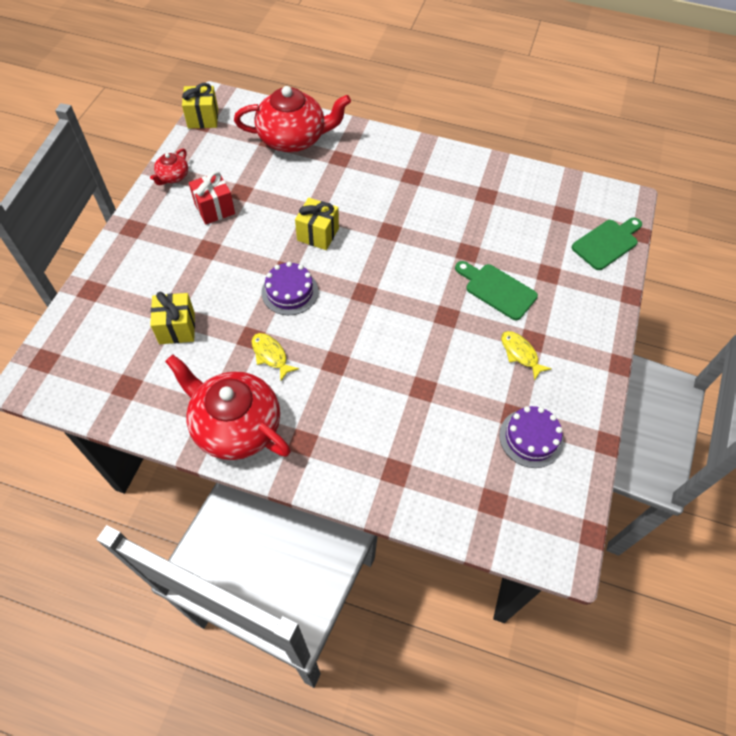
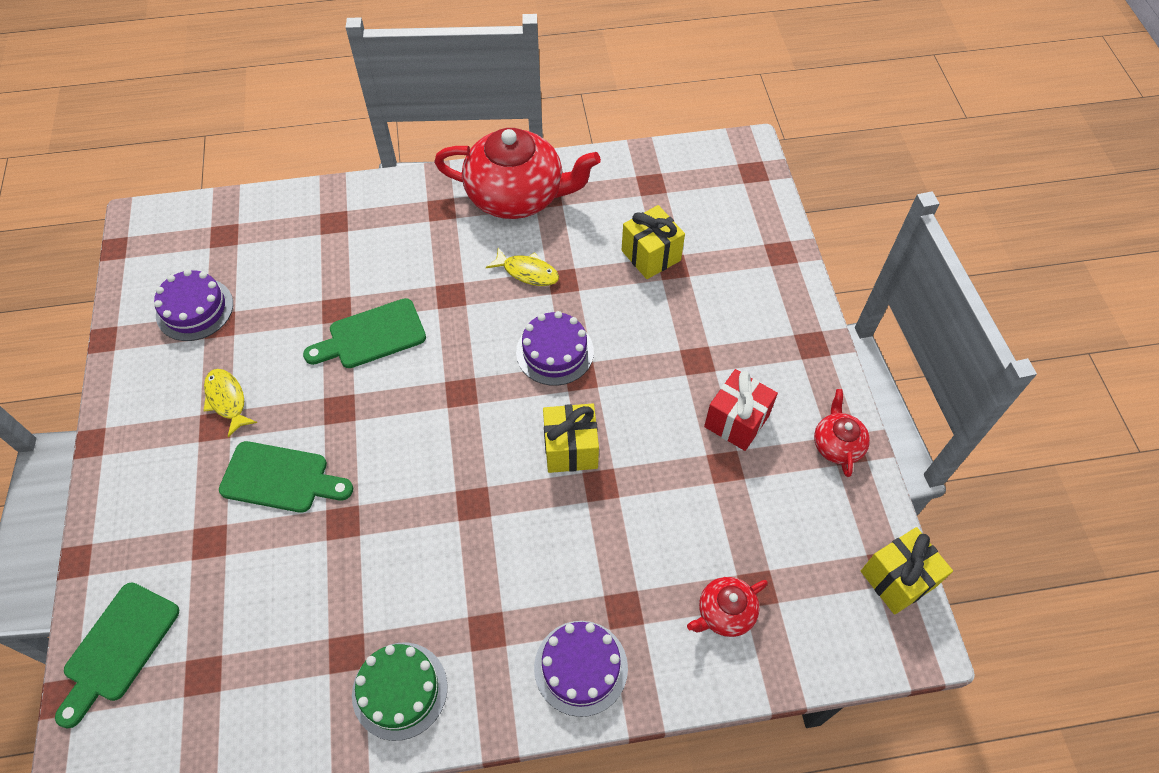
camera: 155 degrees right, 0 degrees up
red teapot [234,86,351,152] -> red teapot [687,577,768,637], size x0.46
yellow fish [501,331,552,380] -> yellow fish turned 150 degrees counterclockwise [203,369,257,437]
none -> green cutting board [303,298,426,368]
none -> green cake [352,643,448,741]
none -> purple cake [534,621,628,717]

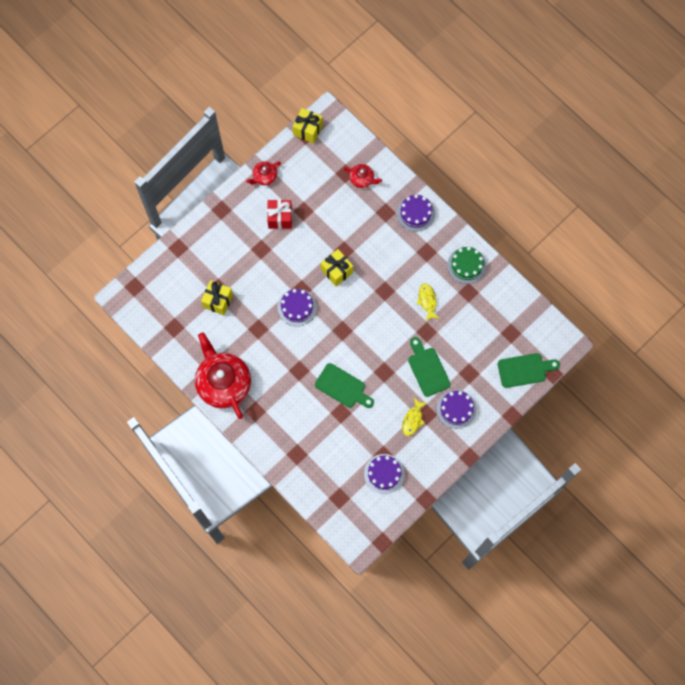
camera: 125 degrees left, 15 degrees up
yellow fish [486,248,559,286] -> yellow fish moved to [417,283,440,321]
none -> purple cake [436,390,476,429]

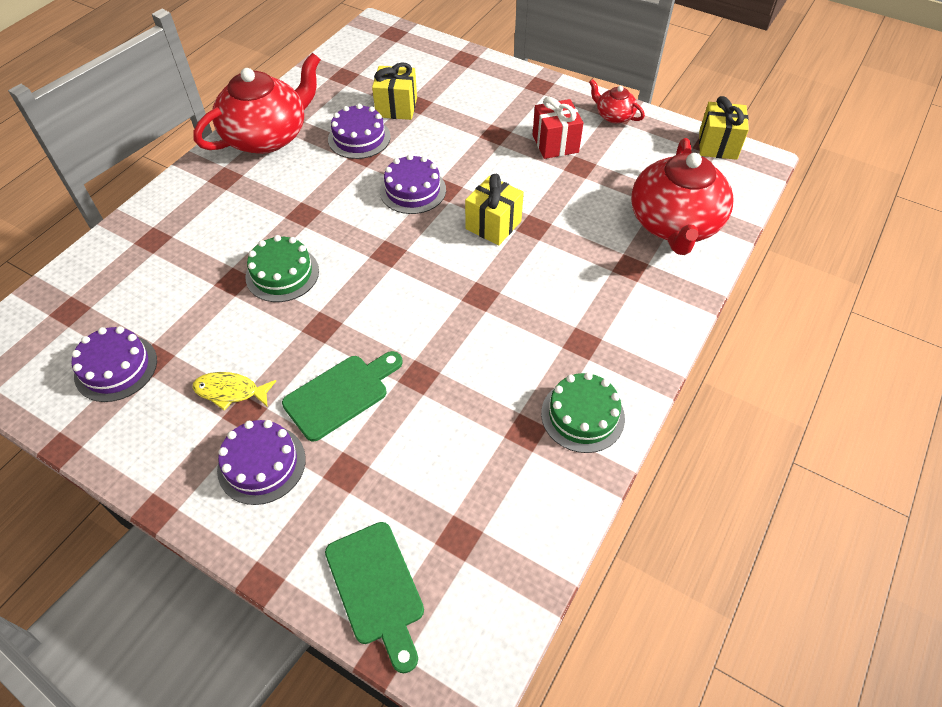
camera: 75 degrees right, 20 degrees down
green cutting board [315,363,374,408] -> green cake [245,235,319,302]
red teapot [344,164,382,188] -> red teapot [631,138,733,255], size x2.16
purple cake [397,194,435,232] -> purple cake moved to [328,104,391,159]
yellow fish [417,283,440,321] -> none

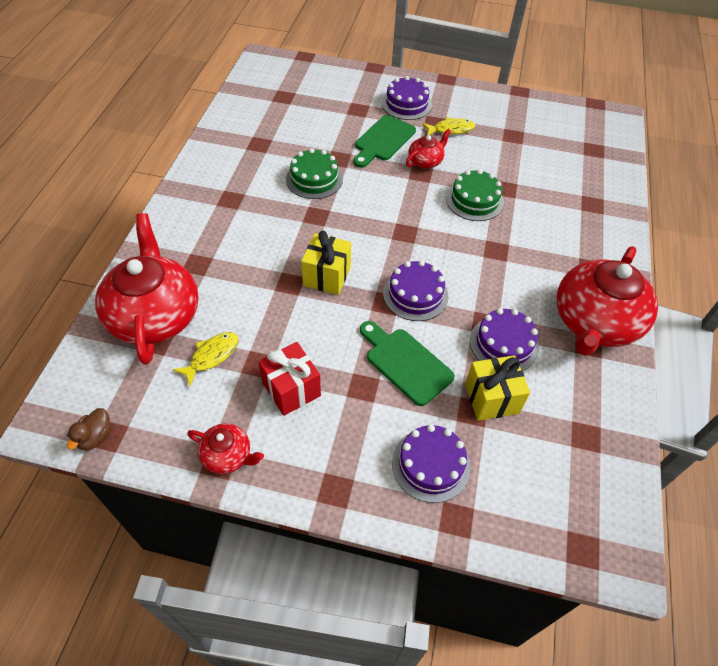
camera: 160 degrees right, 0 degrees up
purple cake [71,326,157,402] -> purple cake moved to [392,424,471,503]
green cutting board [325,522,424,673] -> green cutting board moved to [360,321,455,406]
green cake [541,372,625,453] -> green cake moved to [286,148,343,199]
yellow gift [699,96,749,160] -> brown duck [67,408,112,451]
none -> yellow fish [173,332,238,387]
none -> red teapot [406,129,451,169]

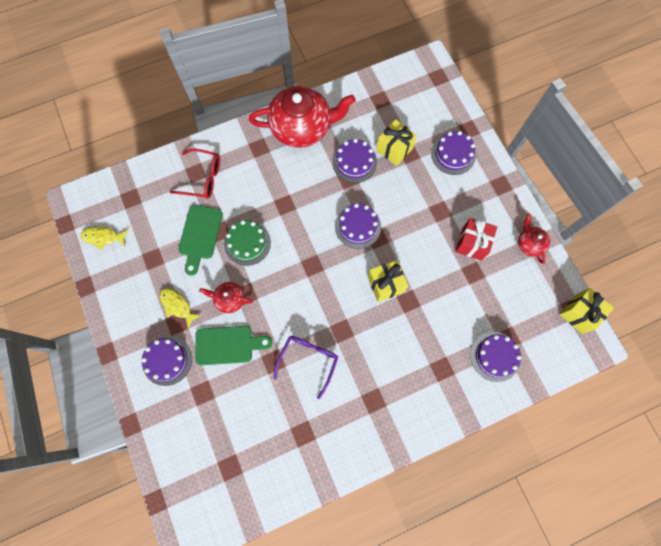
camera: 125 degrees left, 20 degrees up
brown duck [67,408,112,451] -> yellow gift [559,288,614,334]
red teapot [95,213,199,365] -> purple cake [470,332,521,382]
yellow fish [173,332,238,387] -> yellow fish moved to [81,226,129,250]
green cake [286,148,343,199] -> purple glasses [274,336,338,399]
green cutting board [360,321,455,406] -> green cutting board moved to [178,205,223,276]
none -> red glasses [170,149,220,199]

